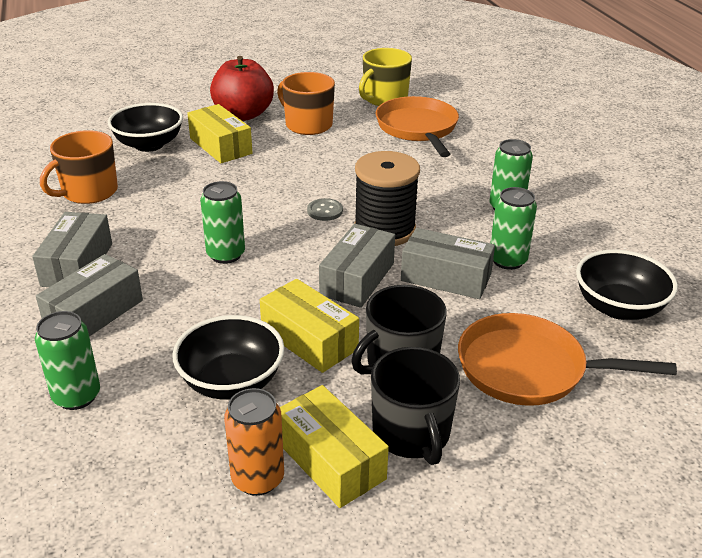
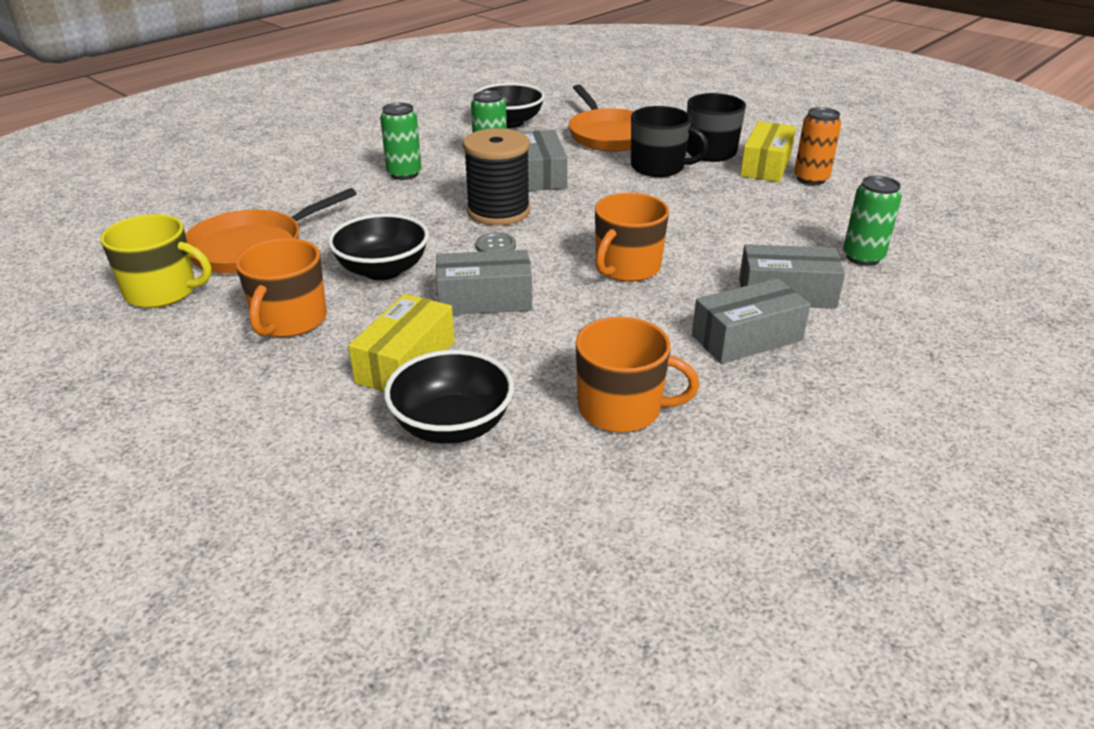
camera: 120 degrees left, 0 degrees up
black bowl [172,315,285,400] -> black bowl moved to [328,213,429,280]
green can [200,181,245,264] -> orange mug [595,193,669,282]
red apple [210,56,274,121] -> none
yellow box [260,279,359,373] -> none
grey box [319,224,395,308] -> grey box moved to [436,250,532,315]

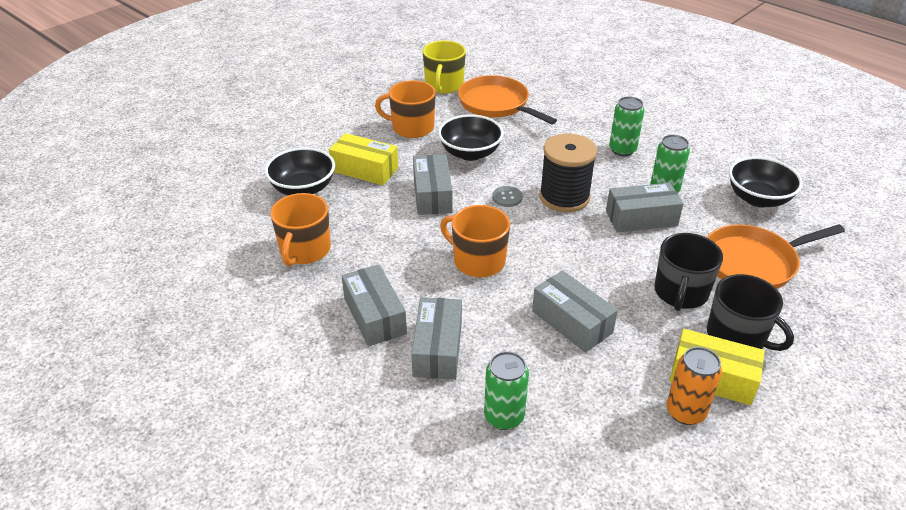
camera: 90 degrees right, 5 degrees up
none -> grey box [532,270,618,353]

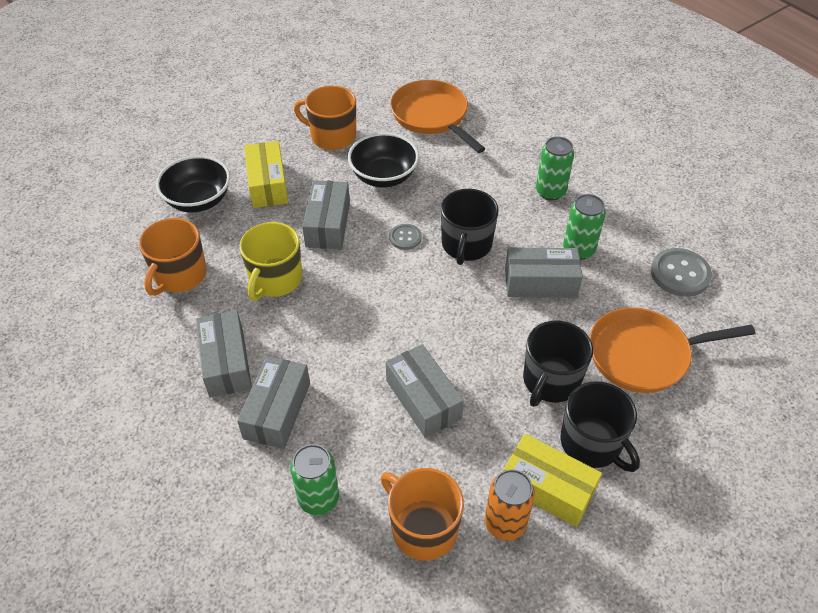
camera: 10 degrees right, 10 degrees up
yellow box [329,133,398,185] -> yellow box turned 45 degrees clockwise [244,141,288,208]
yellow mug [423,40,466,94] -> yellow mug moved to [239,222,302,301]
orange mug [440,205,510,277] -> orange mug moved to [380,468,464,560]
black spool [539,134,597,212] -> black mug [441,189,499,265]
black bowl [729,157,803,207] -> grey button [651,248,712,297]

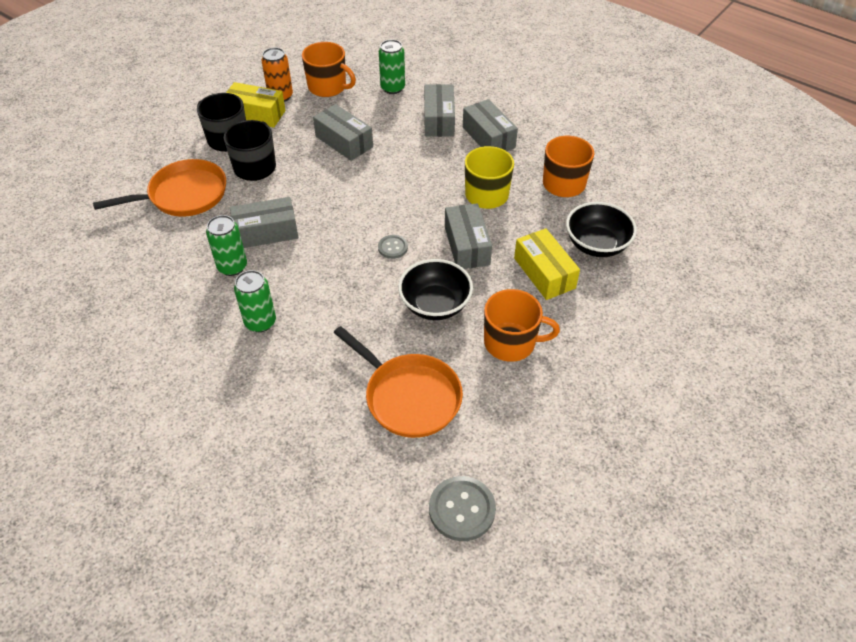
camera: 165 degrees right, 0 degrees up
black mug [441,189,499,265] -> none
grey button [651,248,712,297] -> grey button moved to [429,476,496,541]

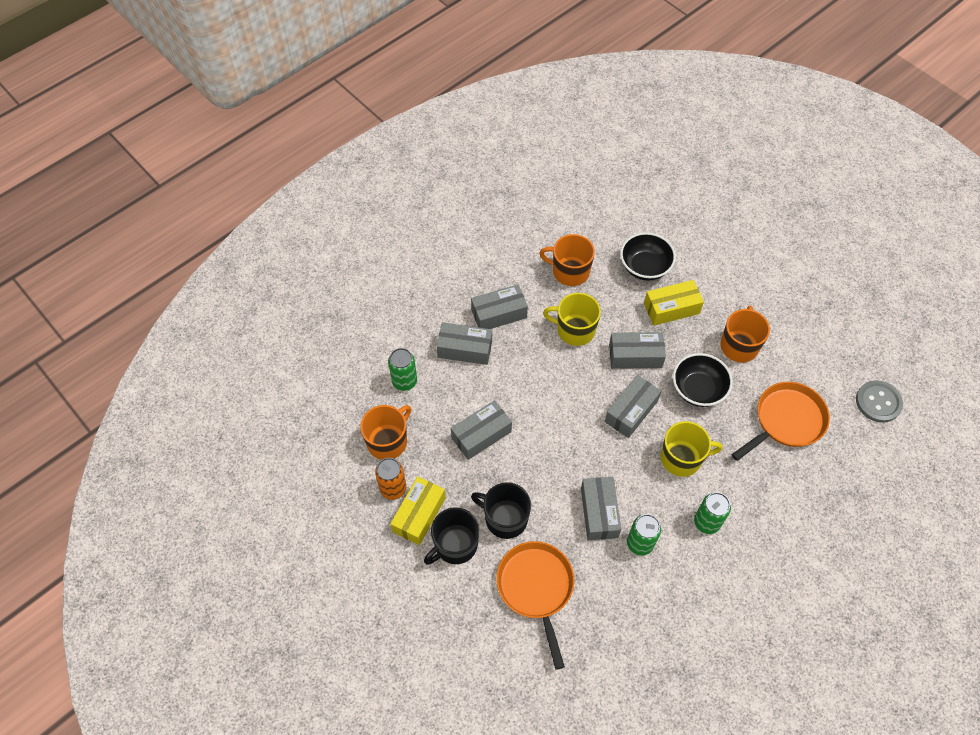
camera: 80 degrees left, 10 degrees up
grey button [378,235,408,259] -> grey box [605,375,661,438]
none -> yellow mug [661,421,723,477]

